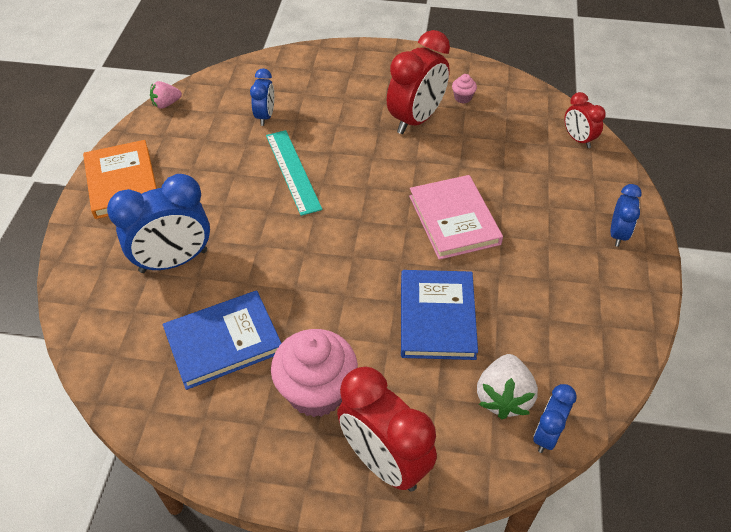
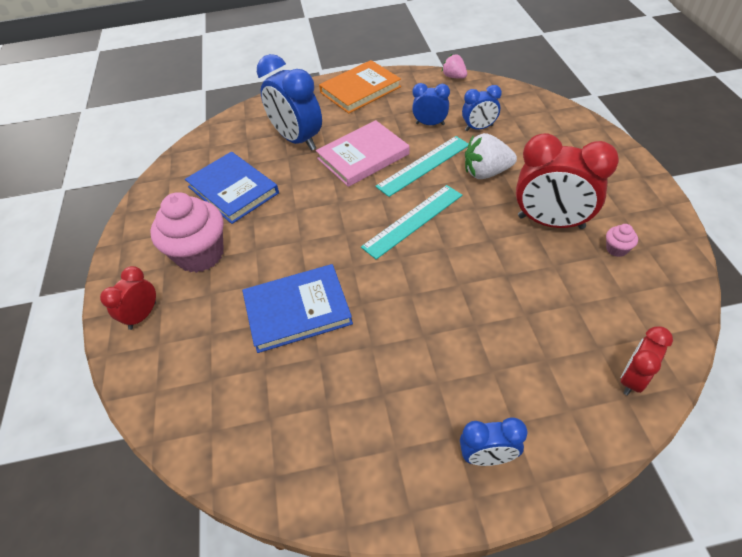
camera: 75 degrees right, 0 degrees up
red clock [337,367,437,492] -> red clock [100,266,156,330], size x0.54
pink book [409,175,503,260] -> pink book moved to [316,120,409,187]
white strawberry [477,354,538,419] -> white strawberry moved to [465,133,517,179]
blue clock [533,384,577,453] -> blue clock moved to [412,83,450,125]
none -> turquoise ruler [361,185,462,260]

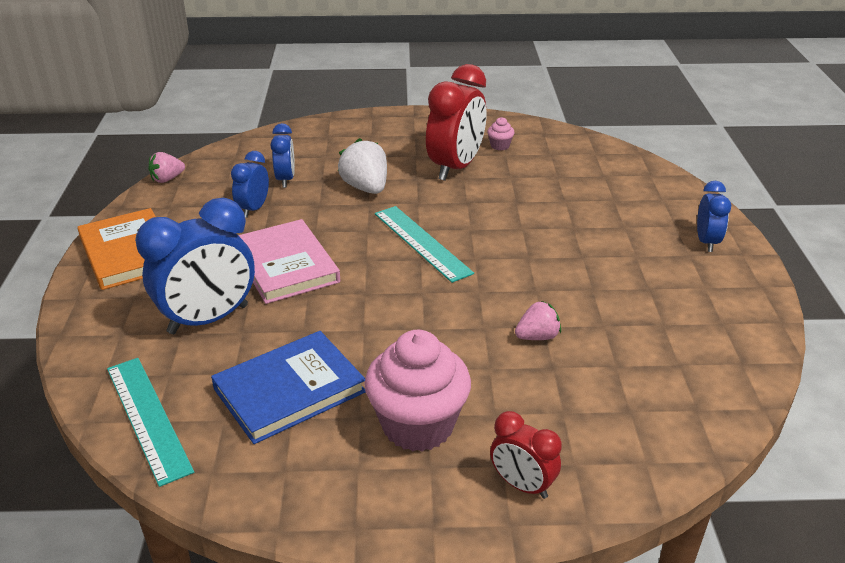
camera: 85 degrees left, 15 degrees down
blue book [242,264,353,353] -> pink strawberry [515,301,561,340]
turquoise ruler [375,136,469,197] -> turquoise ruler moved to [107,358,194,487]
white strawberry [465,133,517,179] -> white strawberry turned 150 degrees clockwise [338,138,387,194]
red clock [621,326,673,395] -> none

